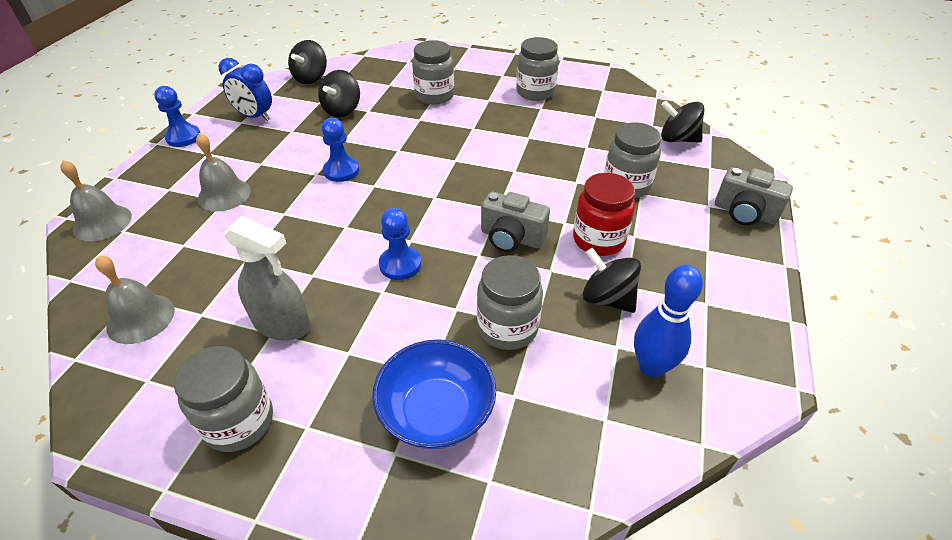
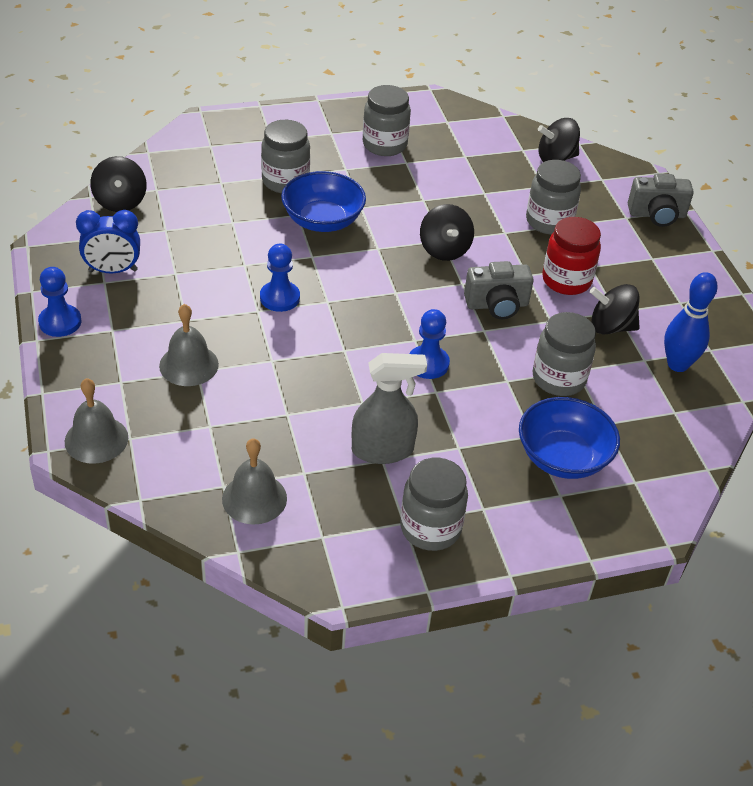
camera: 35 degrees left, 0 degrees up
black spinning top [318,70,360,117] -> black spinning top moved to [420,204,474,261]
none -> blue bowl [281,171,366,232]

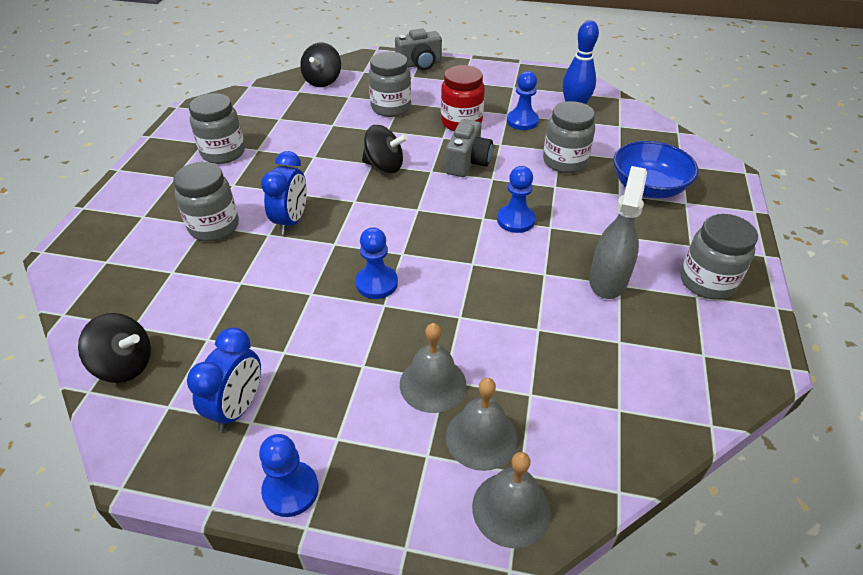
camera: 60 degrees left, 0 degrees up
grey bell [222,438,287,525] -> grey bell moved to [446,378,517,471]
blue bowl [281,171,366,232] -> blue clock [261,151,307,235]
black spinning top [590,284,640,334] -> blue pawn [507,71,539,130]
grey camera [628,173,694,227] -> grey camera turned 45 degrees clockwise [395,28,442,70]

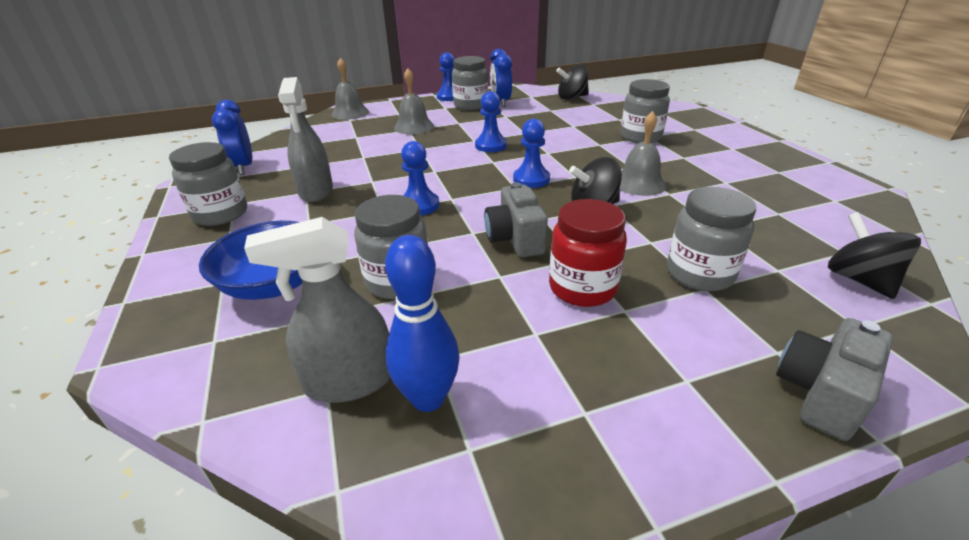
camera: 150 degrees right, 10 degrees down
grey jar [189,93,245,164] -> grey jar moved to [452,56,488,110]
blue clock [261,151,307,235] -> blue clock moved to [212,100,252,175]
grey bell [446,378,517,471] -> grey bell moved to [620,111,666,196]
blue pawn [507,71,539,130] -> blue pawn moved to [513,119,550,188]
none -> grey spray bottle [244,217,391,403]

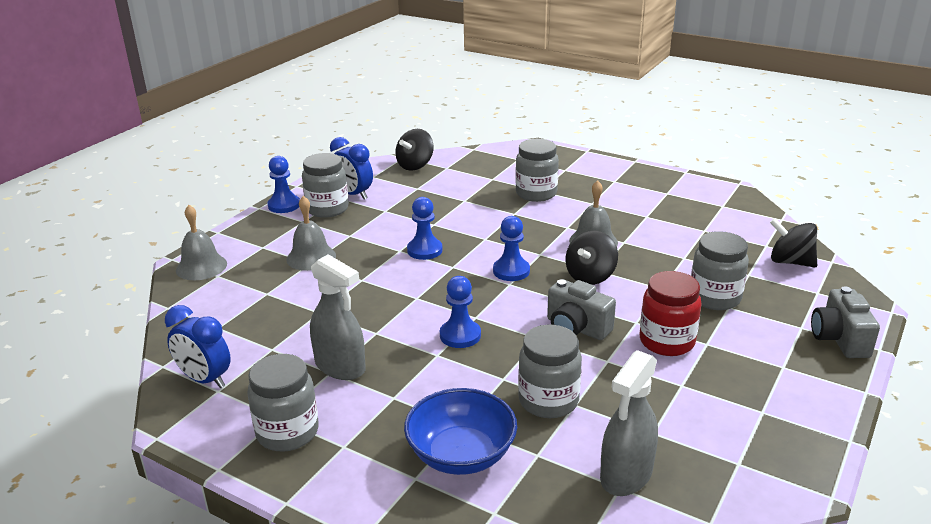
camera: 40 degrees left, 5 degrees down
blue bowling pin [385,235,460,412] -> none

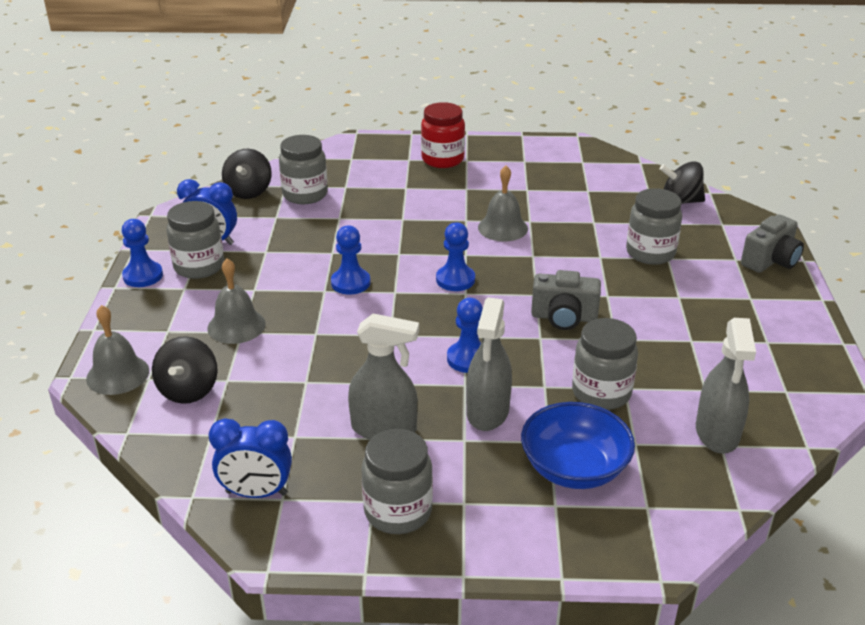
camera: 30 degrees left, 5 degrees up
grey jar [515,139,559,202] -> grey jar moved to [279,135,328,204]
black spinning top [566,231,618,285] -> black spinning top moved to [152,336,217,404]
red jar [640,271,702,356] -> red jar moved to [421,102,465,168]
grey camera [811,287,880,358] -> grey camera turned 105 degrees counterclockwise [741,214,804,273]
none -> grey spray bottle [466,297,512,431]

